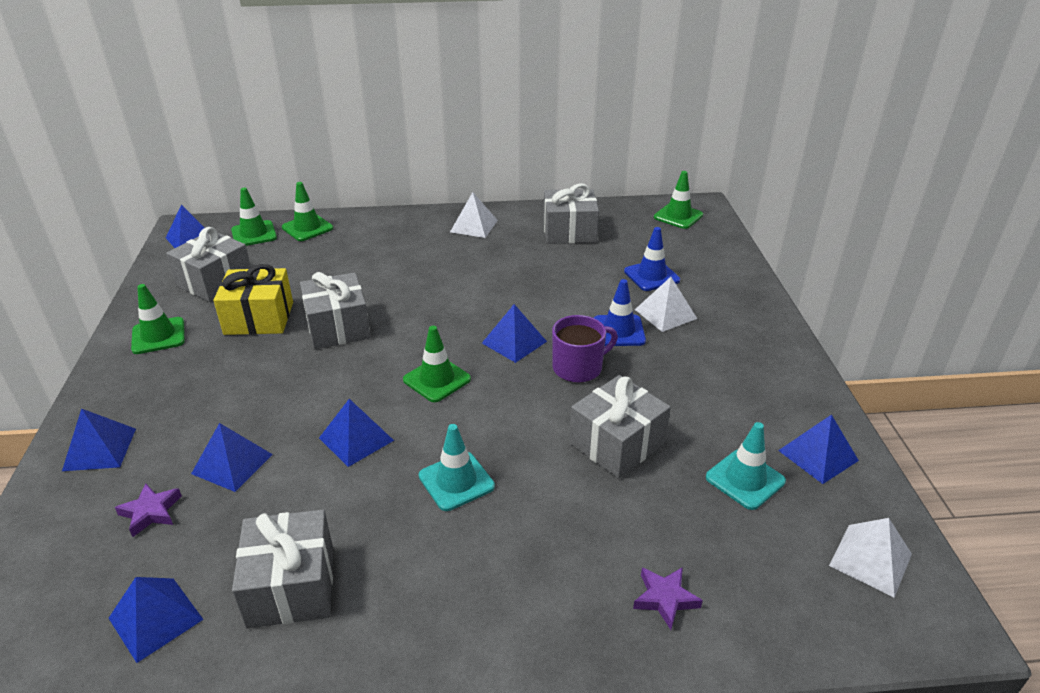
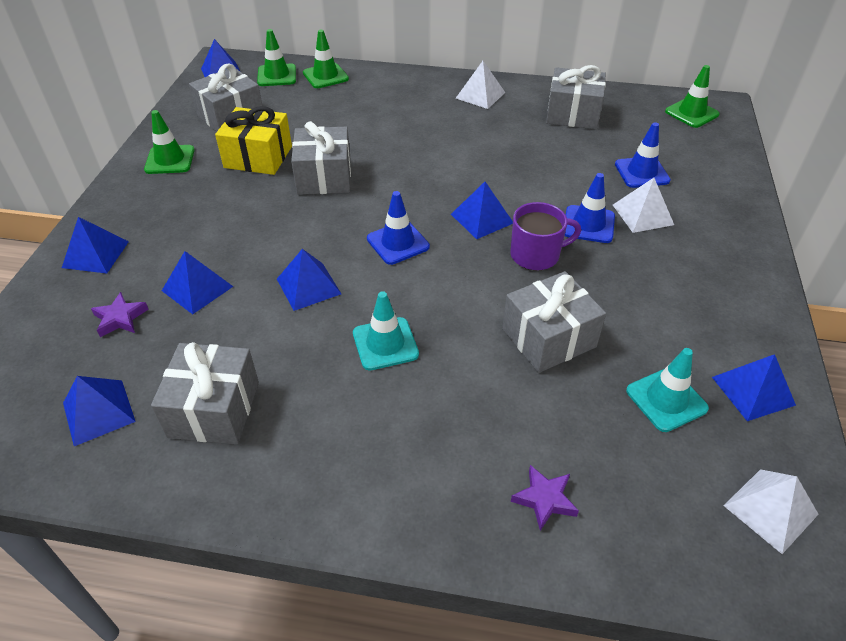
camera: 15 degrees right, 10 degrees up
green traffic cone [403,326,471,402] -> blue traffic cone [367,191,430,265]

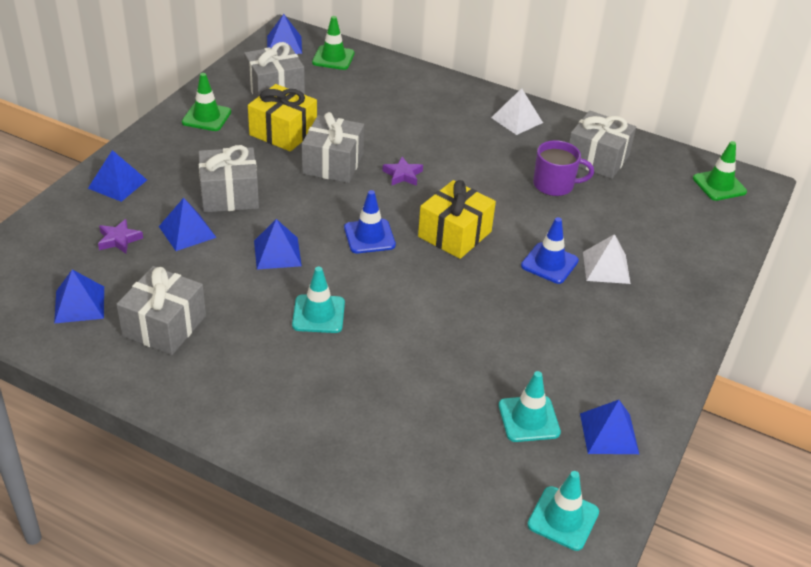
camera: 15 degrees right, 5 degrees down
green traffic cone [303,30,349,88] -> none
blue pyramid [451,182,513,239] -> yellow gift [418,180,496,259]
grey gift [502,271,606,373] -> grey gift moved to [198,145,259,212]
purple mug [510,202,581,270] -> purple mug moved to [533,140,594,196]
purple star [511,465,579,531] -> purple star moved to [382,157,423,186]
blue traffic cone [615,122,671,188] -> none
white pyramid [724,469,819,554] -> turquoise traffic cone [527,471,599,551]

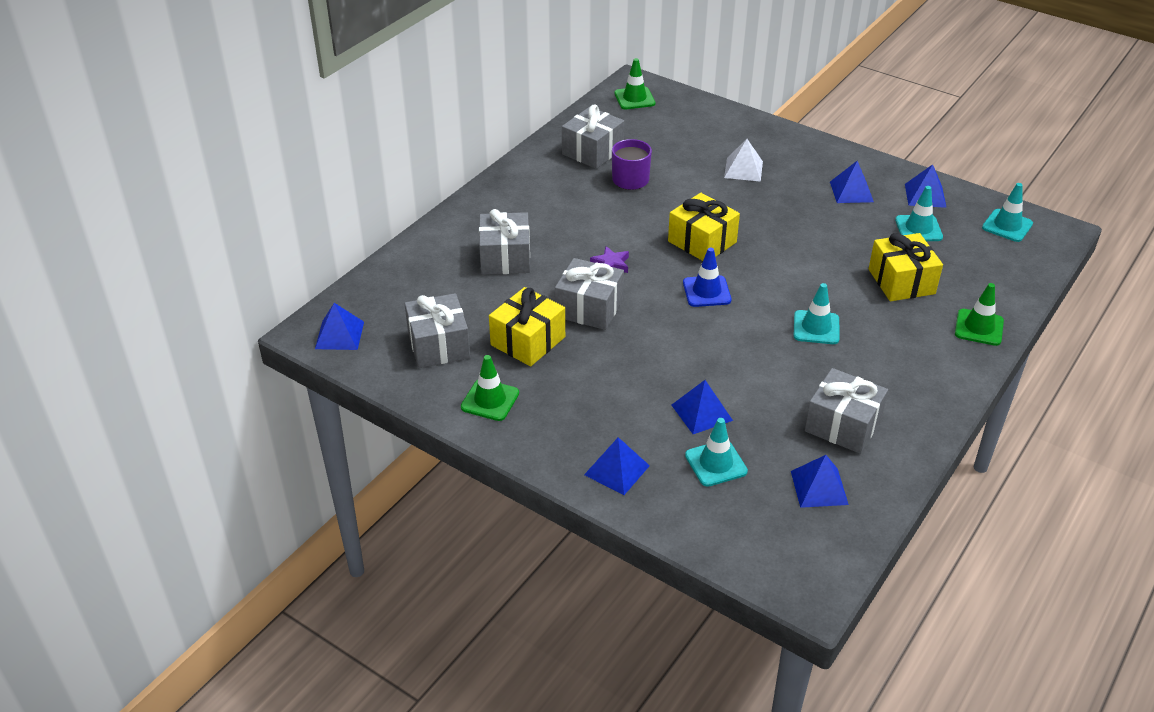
camera: 80 degrees left, 0 degrees up
purple star [98,219,143,254] -> turquoise traffic cone [685,418,748,487]
grey gift [198,145,259,212] -> grey gift moved to [479,209,530,275]
blue pyramid [254,219,302,270] -> blue pyramid moved to [830,161,874,203]
green traffic cone [312,16,355,70] -> green traffic cone moved to [955,283,1004,346]
white pyramid [491,88,543,135] -> none
blue traffic cone [521,217,579,284] -> none
none -> yellow gift [869,233,943,301]

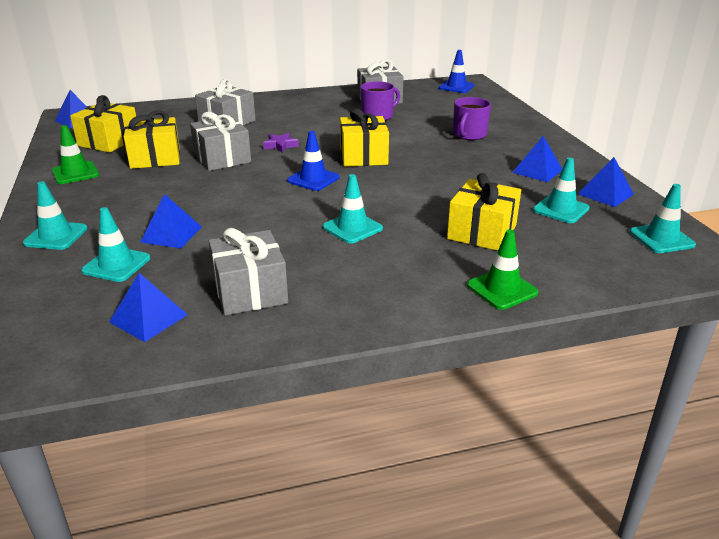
camera: 40 degrees right, 10 degrees down
grey gift [405,293,470,368] -> yellow gift [70,95,136,153]
blue pyramid [584,437,650,495] -> turquoise traffic cone [23,181,88,250]
green traffic cone [614,58,656,109] -> blue traffic cone [439,50,475,93]
white pyramid [724,139,763,182] -> purple mug [453,97,491,140]

